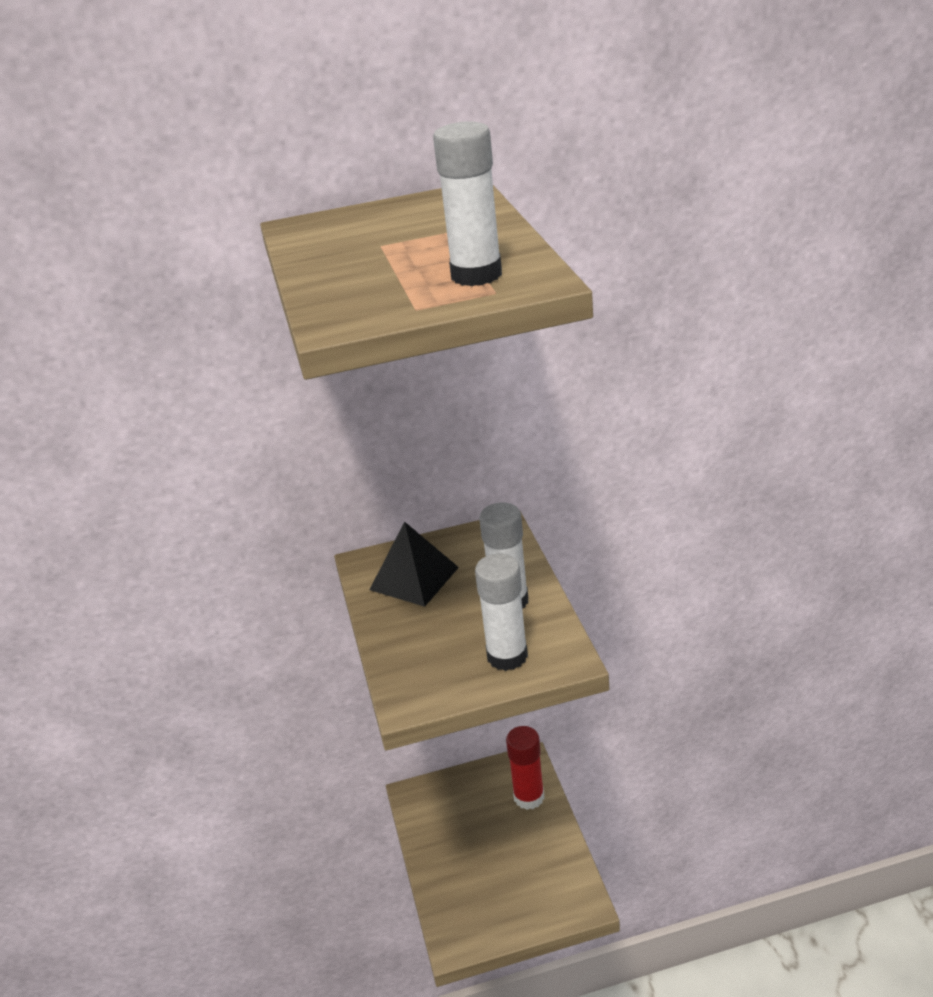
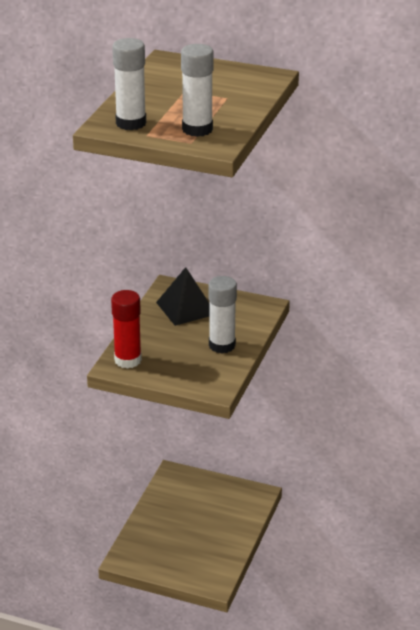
camera: 30 degrees right, 0 degrees up
white glue stick [475,554,528,671] -> white glue stick moved to [112,38,146,130]
red glue stick [506,726,545,810] -> red glue stick moved to [111,290,142,369]

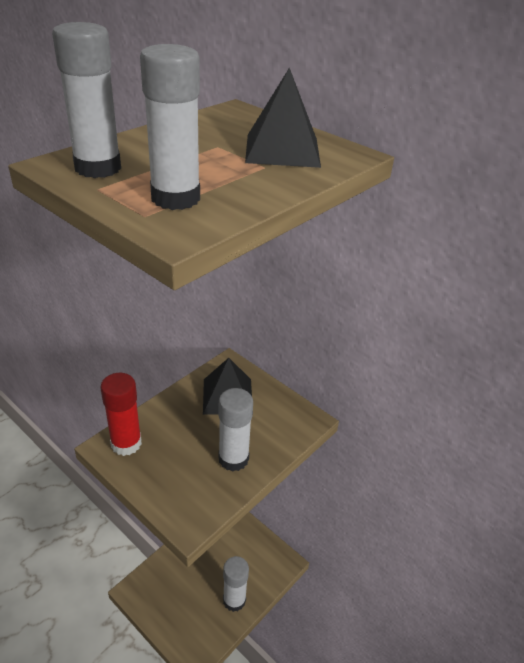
camera: 20 degrees right, 5 degrees up
none -> white glue stick [223,556,249,612]
none -> black pyramid [245,68,321,168]

